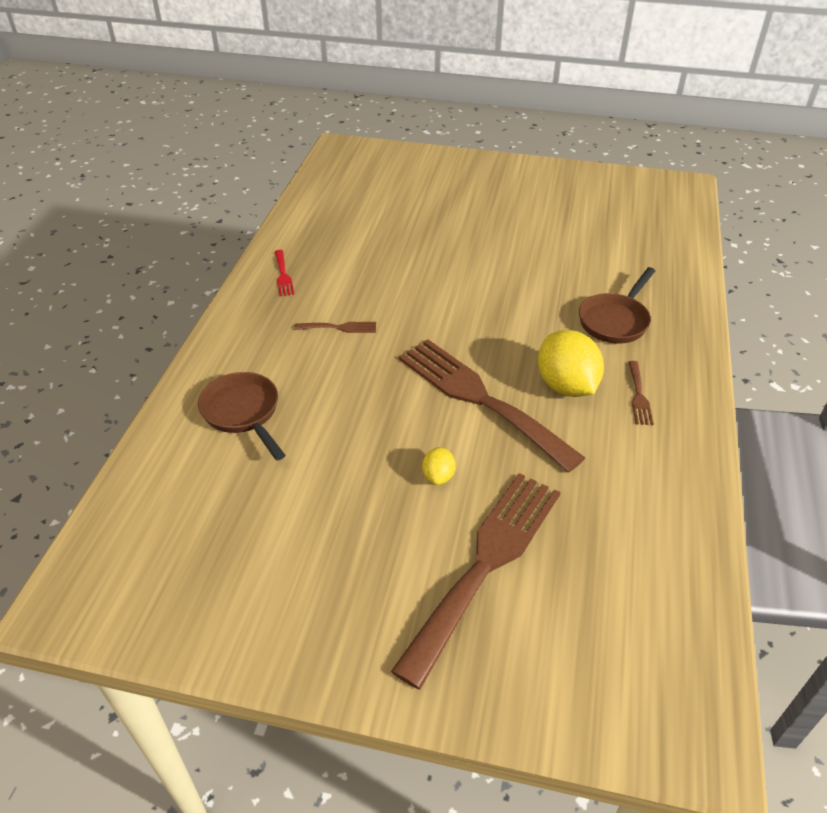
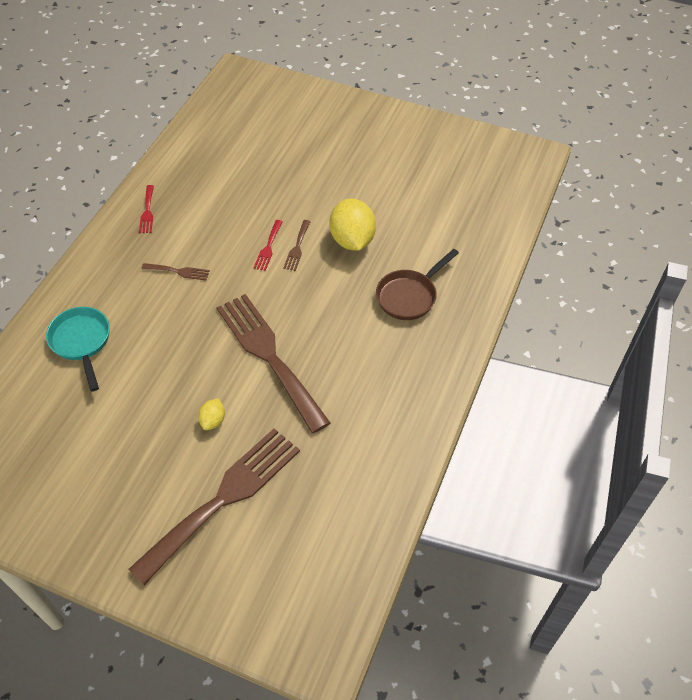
camera: 10 degrees right, 10 degrees up
brown pan [198,372,285,461] -> turquoise pan [46,307,110,392]
yellow lemon [538,330,604,397] -> yellow lemon moved to [329,199,376,251]
brown fork [628,361,654,425] -> brown fork moved to [283,220,311,271]
none -> red fork [253,220,283,271]

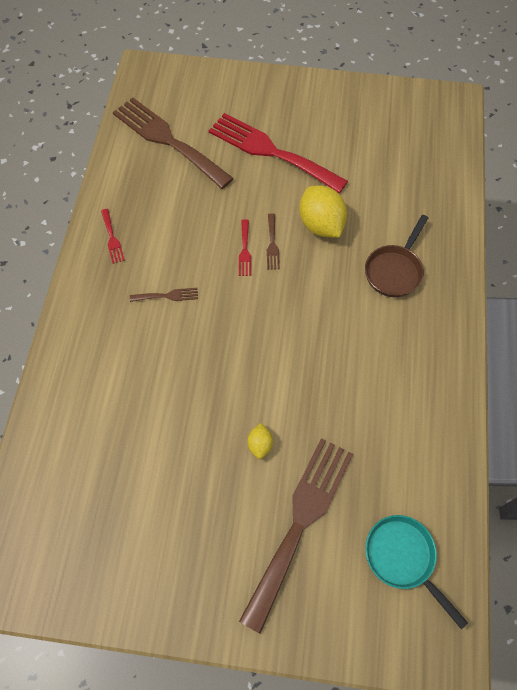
camera: 15 degrees left, 10 degrees up
turquoise pan [46,307,110,392] -> turquoise pan moved to [365,515,468,629]
brown fork [217,294,330,433] -> brown fork moved to [113,97,234,189]
none -> red fork [209,113,348,193]

